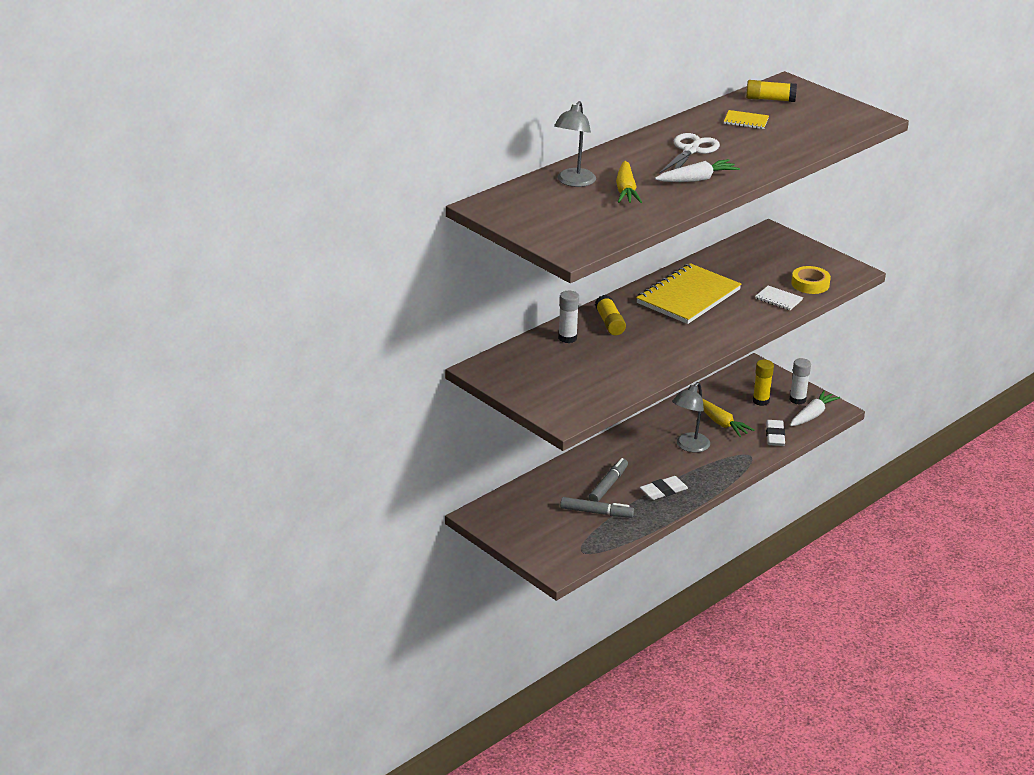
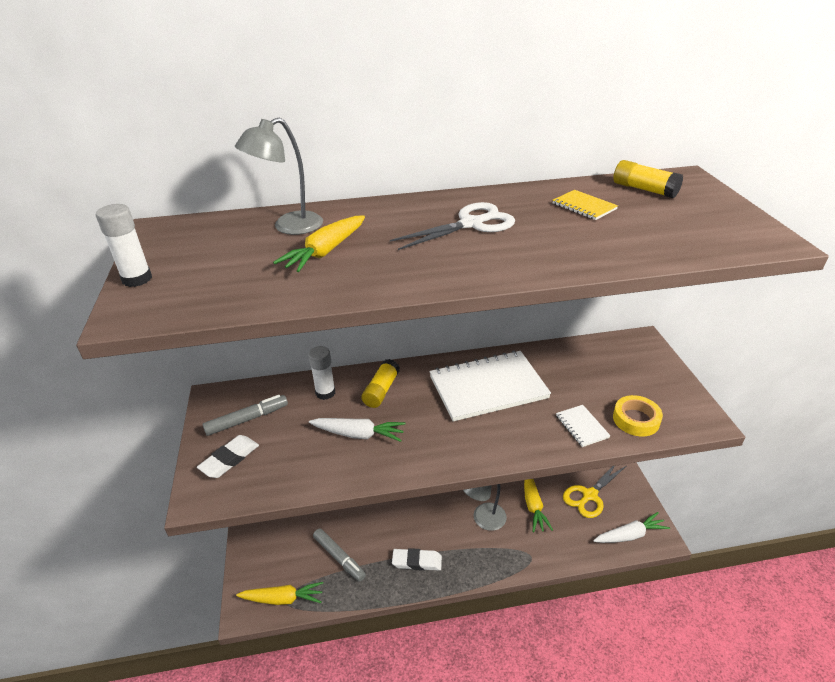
camera: 35 degrees right, 5 degrees up
grey marker [589,458,628,502] -> grey marker moved to [203,395,288,436]
yellow notebook [636,263,741,324] -> white notebook [429,351,551,421]
white carrot [655,159,740,182] -> white carrot moved to [309,418,405,442]
yellow glue stick [753,360,774,406] -> yellow scissors [563,466,626,518]
white eraser [766,420,785,446] -> white eraser moved to [197,435,259,478]
white glue stick [790,358,811,404] -> white glue stick moved to [96,204,152,287]
none -> yellow carrot [236,582,323,605]

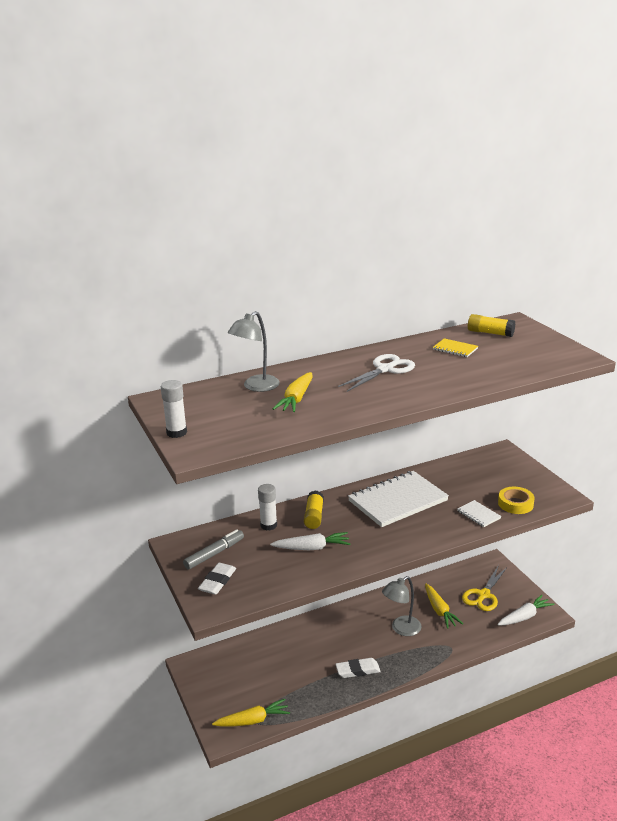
camera: 15 degrees left, 10 degrees down
grey marker [313,528,366,582] -> none

